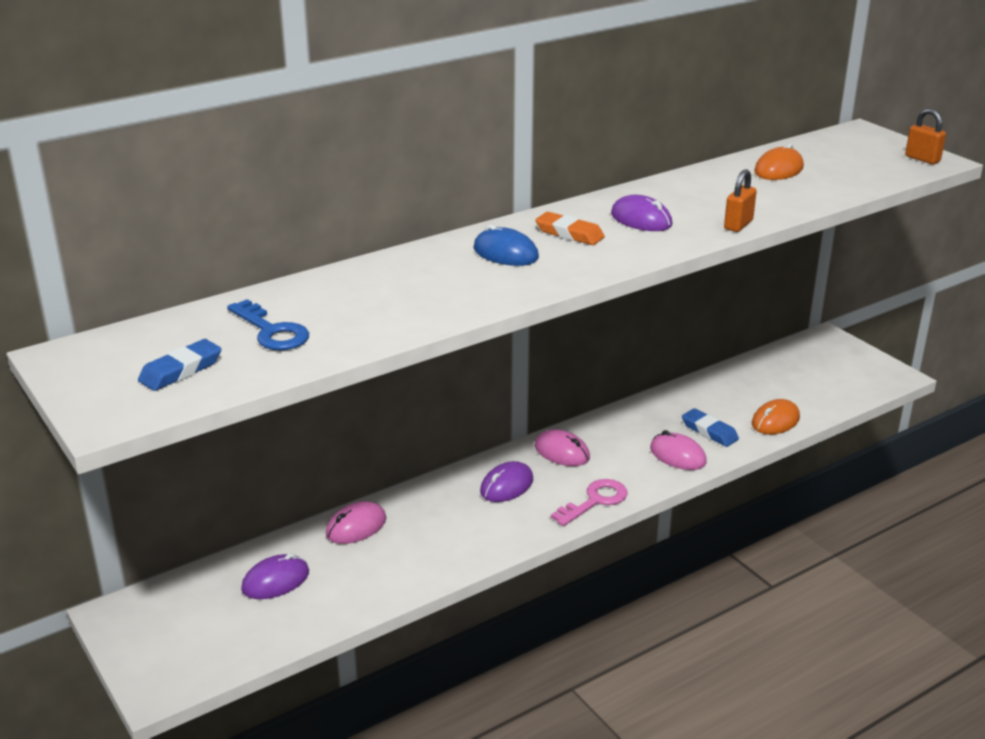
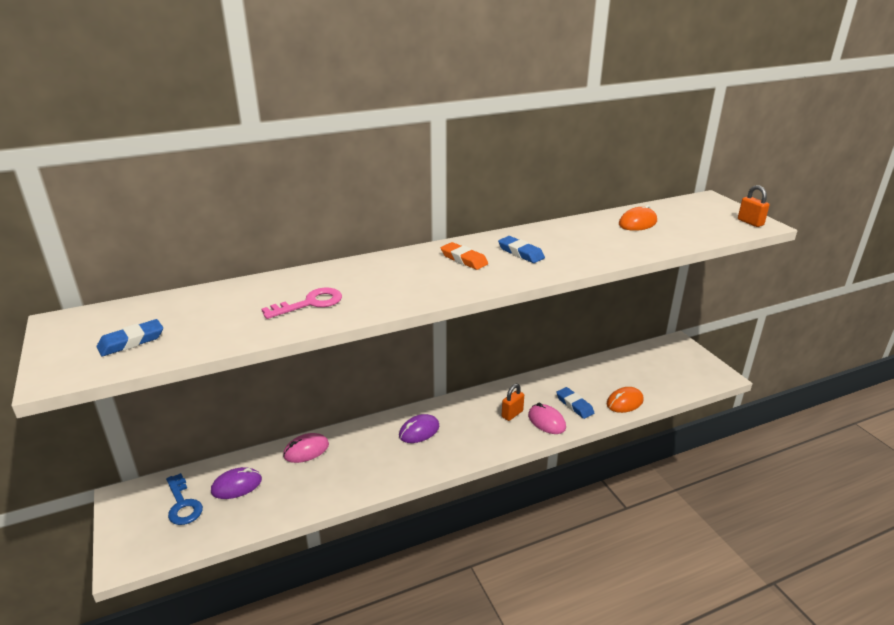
camera: 10 degrees right, 0 degrees up
blue key [227,299,309,350] -> blue key moved to [166,473,203,525]
blue mouse [473,224,539,266] -> none
pink mouse [535,429,590,466] -> none
pink key [551,479,627,526] -> pink key moved to [262,287,342,319]
purple mouse [611,195,672,231] -> blue eraser [498,236,545,263]
orange padlock [724,169,757,232] -> orange padlock moved to [502,384,524,421]

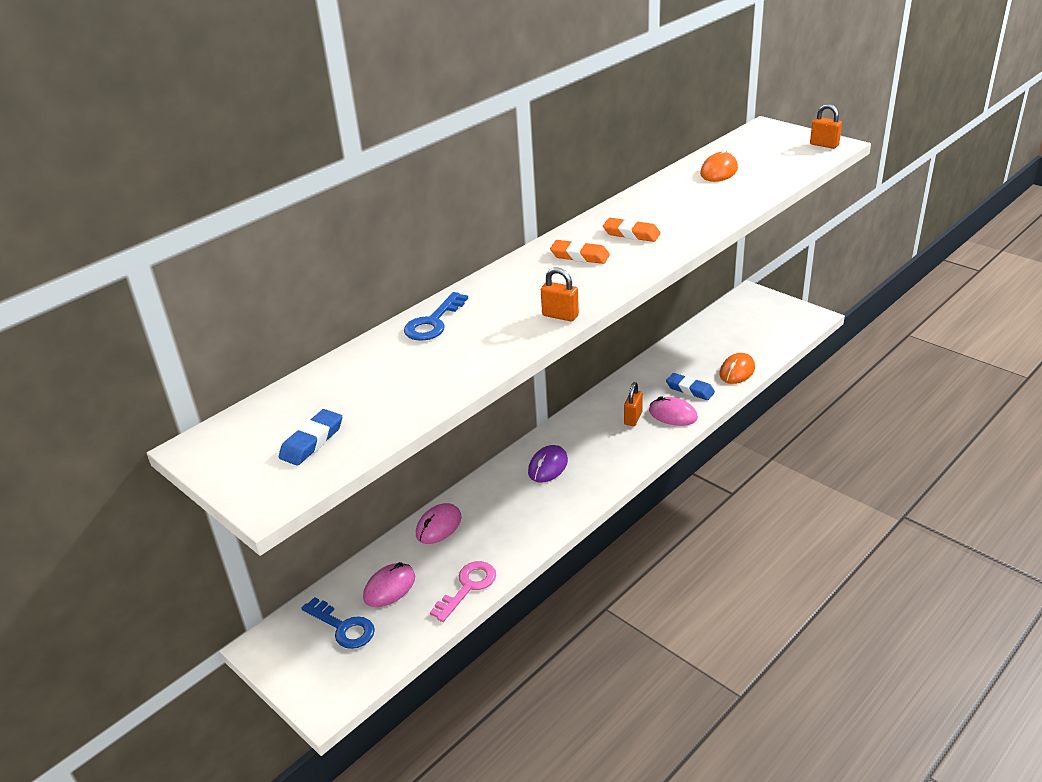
camera: 20 degrees left, 5 degrees up
purple mouse [211,467,262,499] -> pink mouse [363,562,415,607]
pink key [262,287,342,319] -> pink key moved to [430,561,496,622]
blue eraser [498,236,545,263] -> orange eraser [603,218,661,242]
none -> blue key [404,292,468,341]
none -> orange padlock [541,268,579,321]

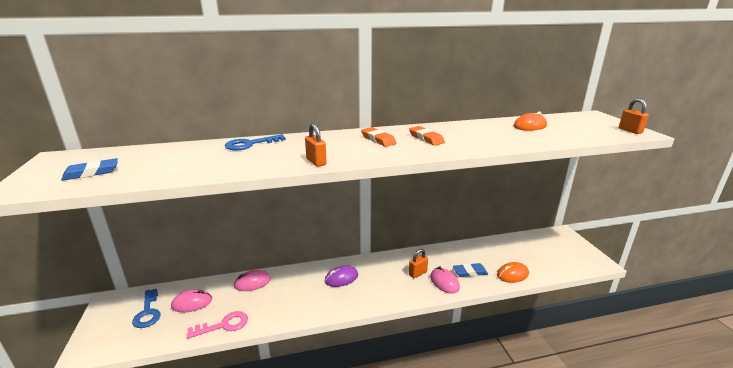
camera: 30 degrees right, 10 degrees down
blue eraser [666,373,715,400] -> blue eraser turned 75 degrees counterclockwise [453,263,488,277]

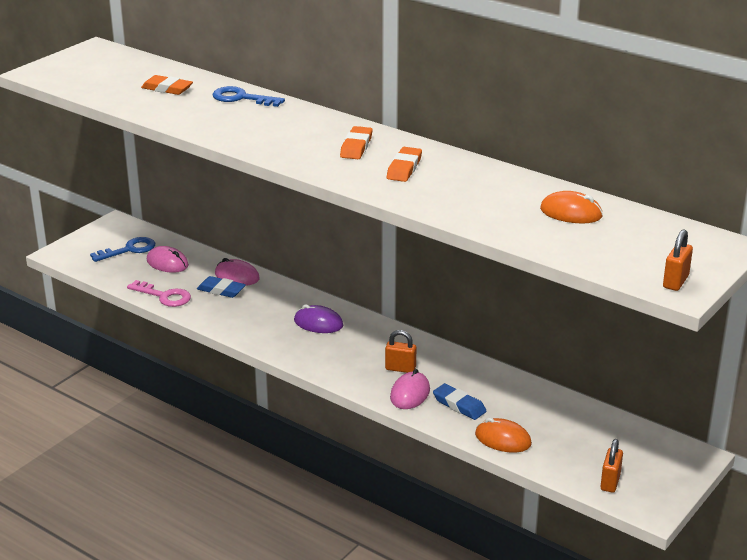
camera: 50 degrees right, 5 degrees up
blue eraser [61,158,118,181] -> blue eraser moved to [197,276,246,298]
blue key [132,289,161,328] -> blue key turned 150 degrees counterclockwise [90,237,155,262]
orange padlock [305,123,327,167] -> orange padlock moved to [600,439,623,493]
none -> orange eraser [141,75,193,95]

